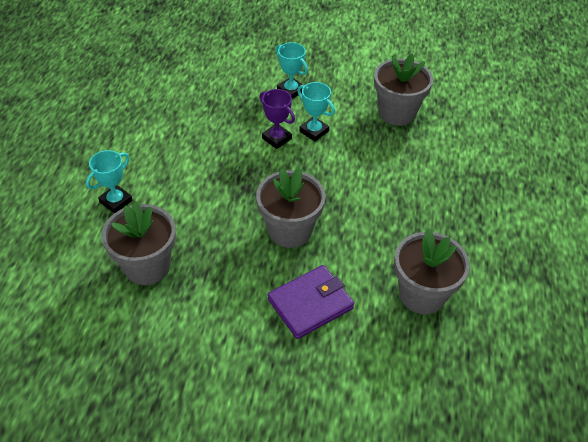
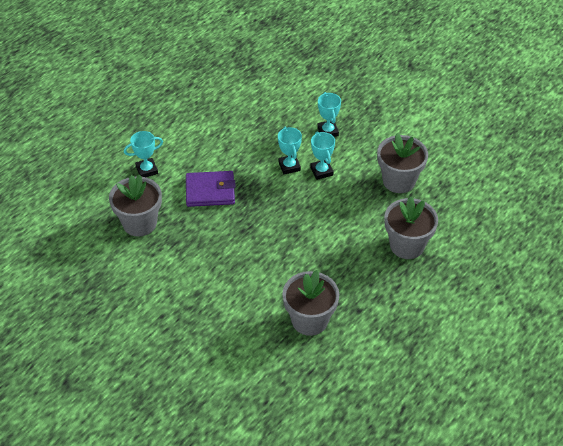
camera: 30 degrees right, 0 degrees up
grey flower pot [256,168,325,248] -> grey flower pot moved to [384,196,438,259]
purple trophy [259,89,295,149] -> turquoise trophy [278,127,302,174]
purple wallet [268,265,354,339] -> purple wallet moved to [186,171,236,207]

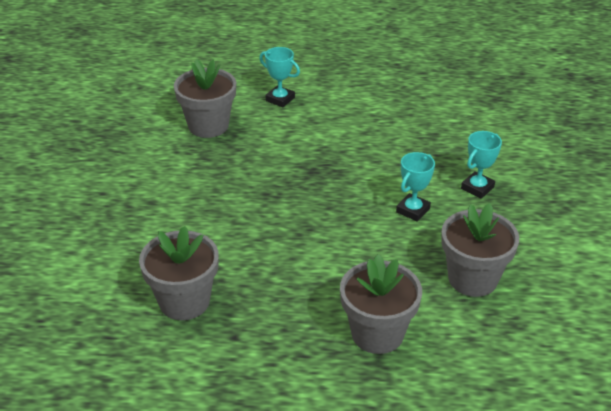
camera: 55 degrees right, 10 degrees down
purple wallet [186,171,236,207] -> none
turquoise trophy [278,127,302,174] -> none

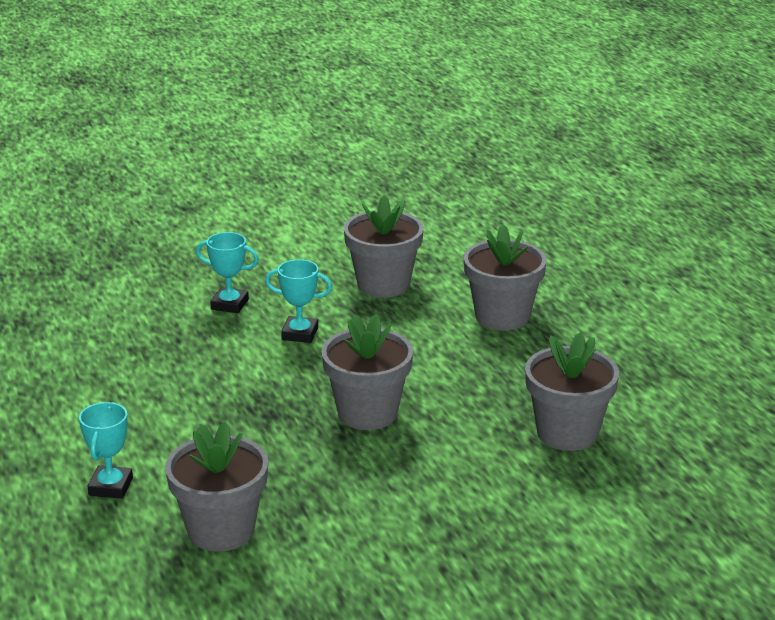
camera: 115 degrees left, 10 degrees down
none -> grey flower pot [321,313,413,430]

